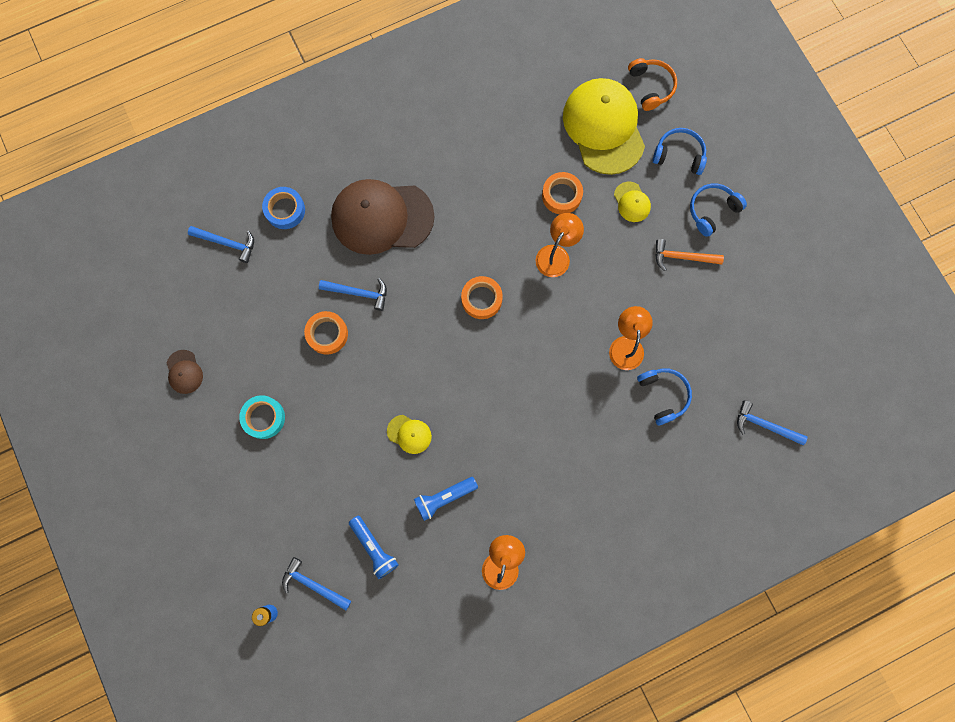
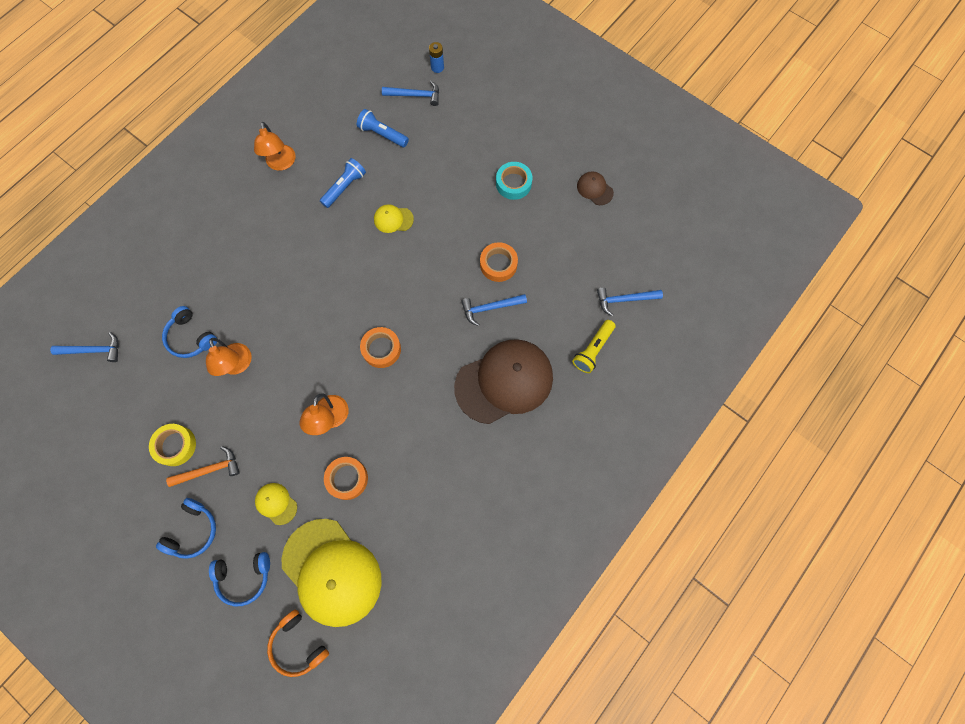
camera: 155 degrees right, 5 degrees down
blue tape [262,187,305,229] -> yellow flashlight [572,320,616,373]
none -> yellow tape [149,424,196,466]

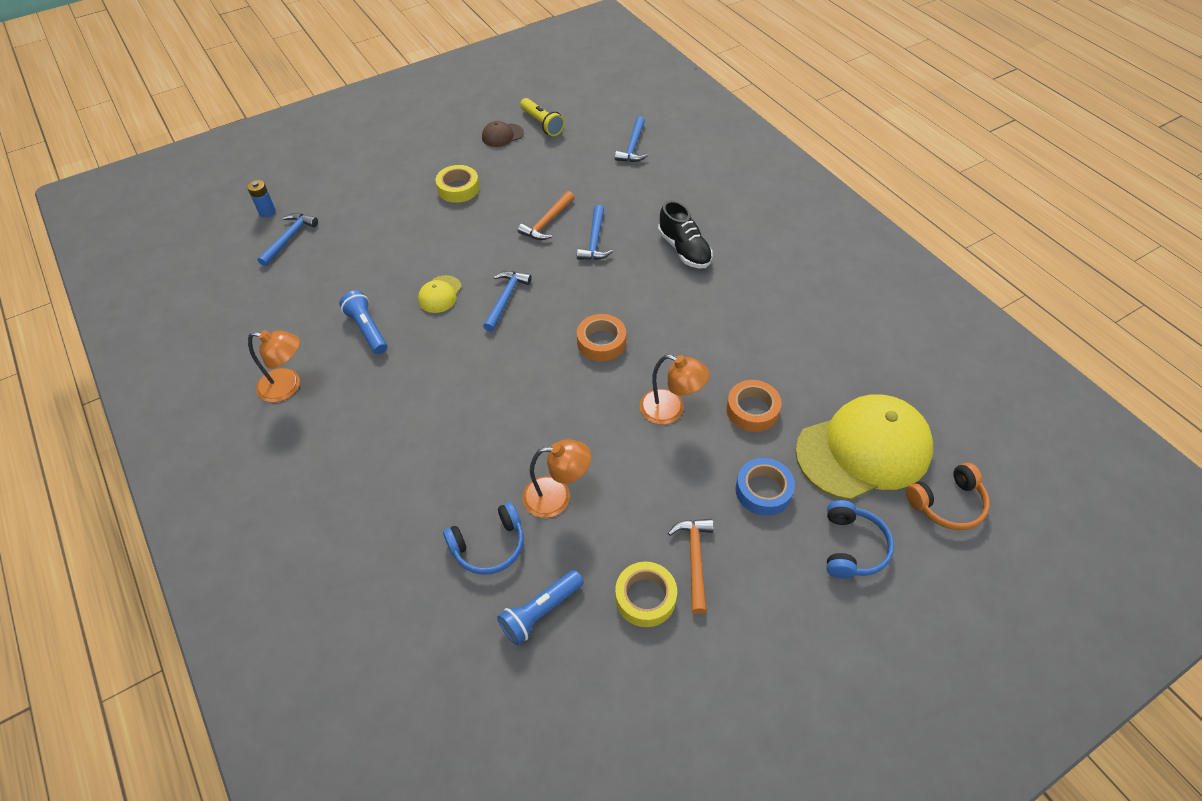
camera: 70 degrees left, 20 degrees down
blue hammer [50,332,119,362] -> blue hammer moved to [483,271,532,332]
blue headphones [156,498,216,559] -> none
yellow cap [255,483,297,525] -> blue tape [736,458,795,516]
blue flashlight [357,109,409,147] -> blue flashlight moved to [497,570,584,645]
brown cap [454,339,553,424] -> black shoe [658,200,713,269]
orange tape [480,242,518,282] -> orange hammer [518,191,574,240]
turquoise tape [496,162,532,200] -> yellow tape [435,165,479,203]
yellow flashlight [572,320,616,373] -> yellow flashlight moved to [520,98,565,136]

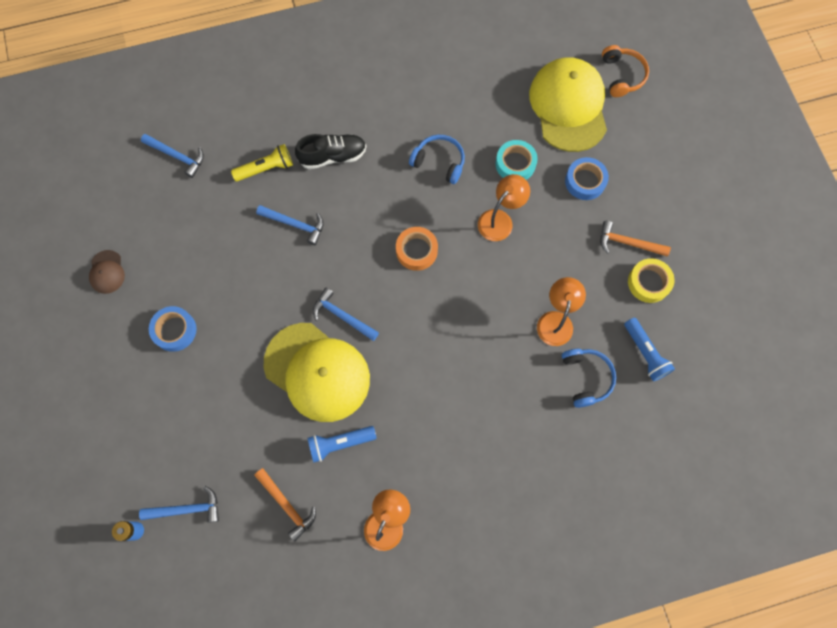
camera: 75 degrees left, 20 degrees up
blue hammer [258,213,318,266] -> blue hammer turned 135 degrees clockwise [139,486,219,523]
yellow cap [418,275,462,313] -> yellow cap [264,323,370,422], size x2.36
yellow tape [435,165,479,203] -> blue tape [149,306,197,352]
orange hammer [518,191,574,240] -> orange hammer moved to [254,468,316,541]
yellow flashlight [520,98,565,136] -> yellow flashlight moved to [231,144,293,182]
orange tape [726,380,782,432] -> turquoise tape [495,140,538,180]
blue headphones [827,500,894,578] -> blue headphones moved to [409,135,465,184]

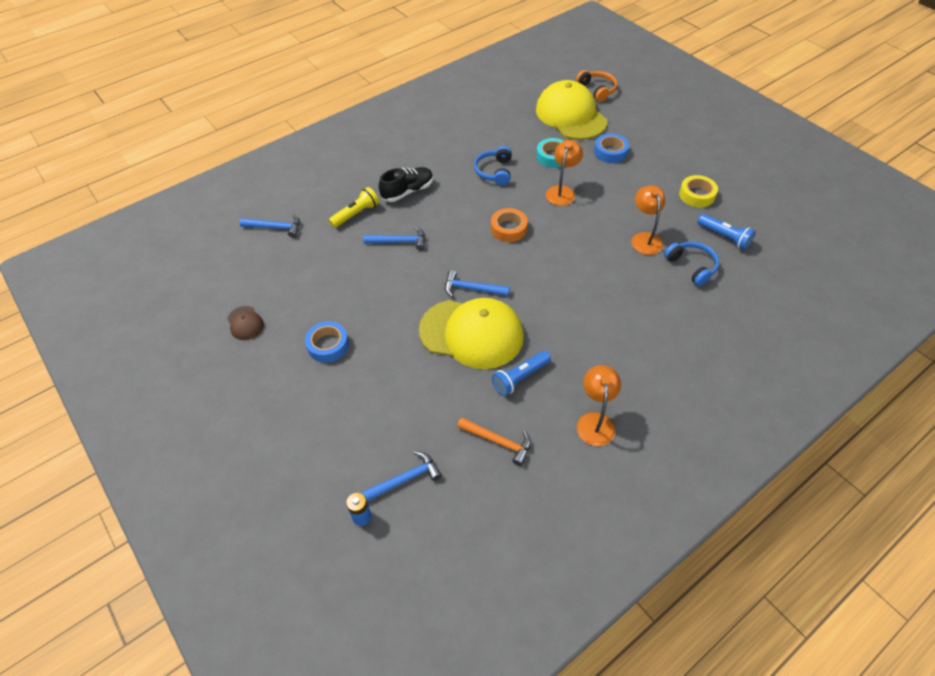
camera: 20 degrees left, 20 degrees down
blue headphones [409,135,465,184] -> blue headphones turned 90 degrees counterclockwise [474,146,512,186]
orange hammer [600,221,671,256] -> none

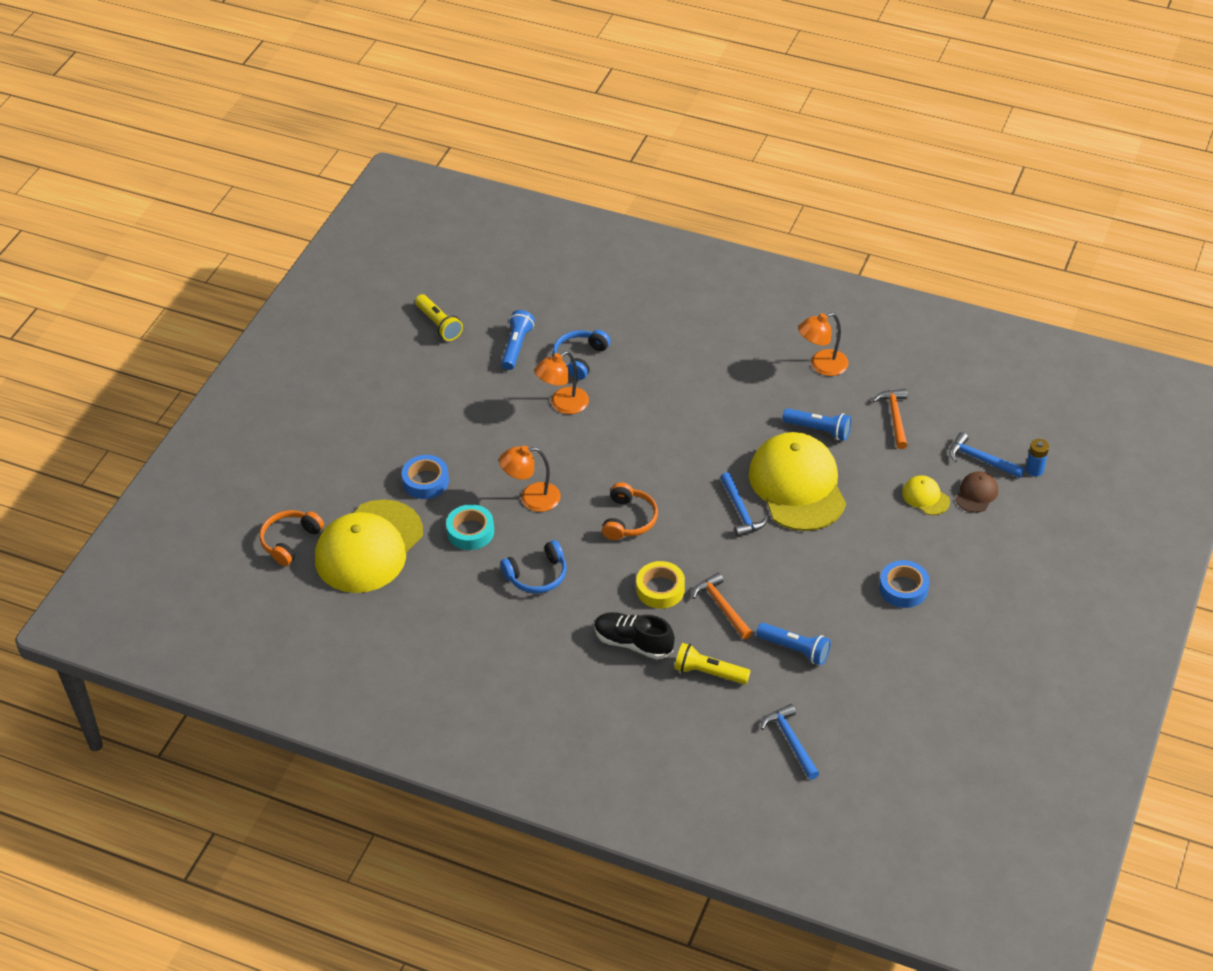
camera: 120 degrees left, 5 degrees down
brown cap [227,306,264,340] -> brown cap moved to [956,471,998,513]
blue hammer [363,227,425,250] -> orange hammer [692,572,752,639]
orange tape [491,208,528,242] -> orange headphones [602,482,658,540]
yellow tape [679,175,718,208] -> yellow tape moved to [636,561,685,609]
none -> yellow flashlight [415,294,463,341]
none -> blue flashlight [756,623,831,665]
none -> yellow cap [902,475,950,515]

